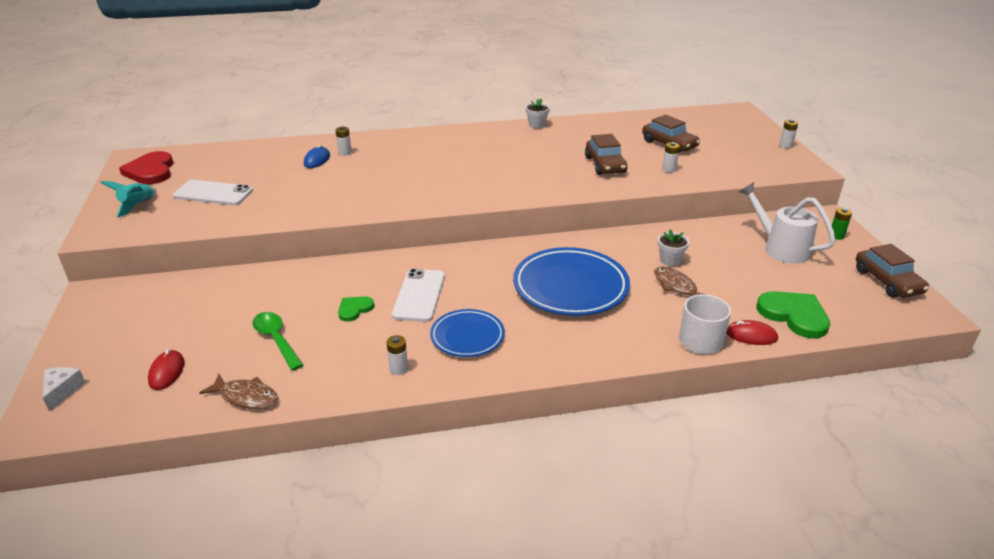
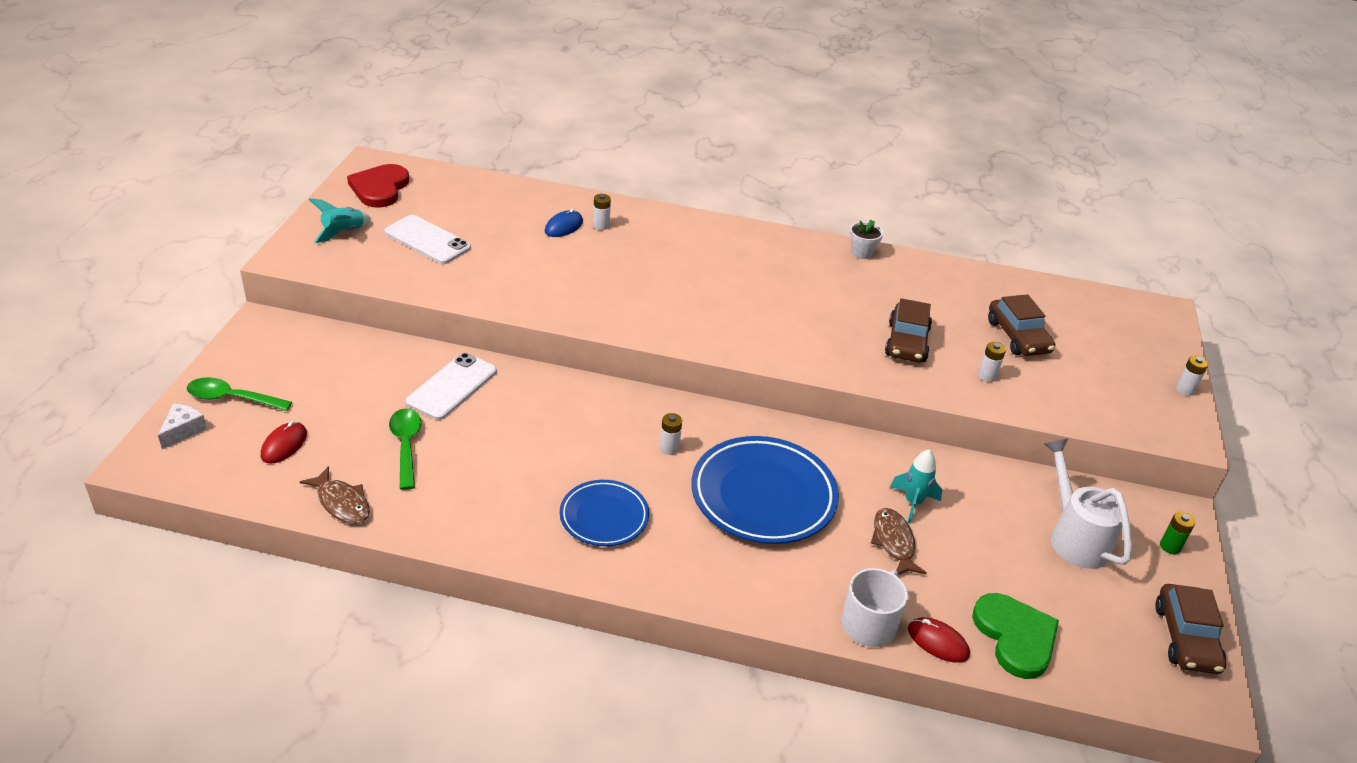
camera: 20 degrees right, 5 degrees up
green heart [338,296,374,322] -> none
white battery [387,335,408,375] -> white battery moved to [660,413,682,455]
white phone [392,269,445,322] -> white phone moved to [406,353,497,420]
white flower pot [658,229,689,266] -> turquoise rocket [890,450,942,524]
none -> green spoon [187,377,292,411]

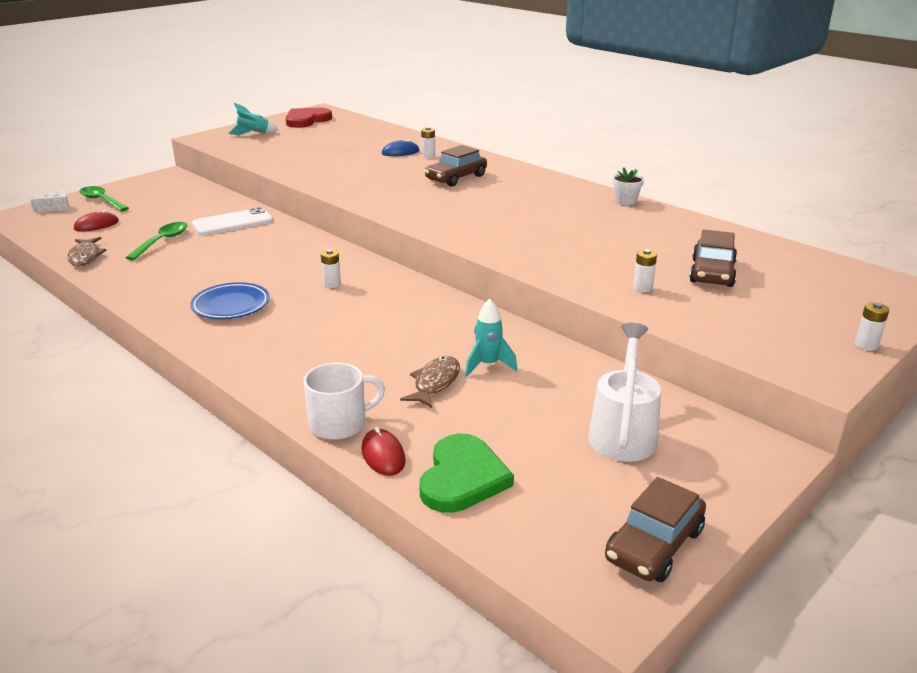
camera: 35 degrees right, 10 degrees down
white phone [384,215,471,264] -> none
blue plate [691,436,839,544] -> none
brown car [885,298,932,362] -> brown car moved to [425,145,487,186]
green battery [1160,512,1195,554] -> none

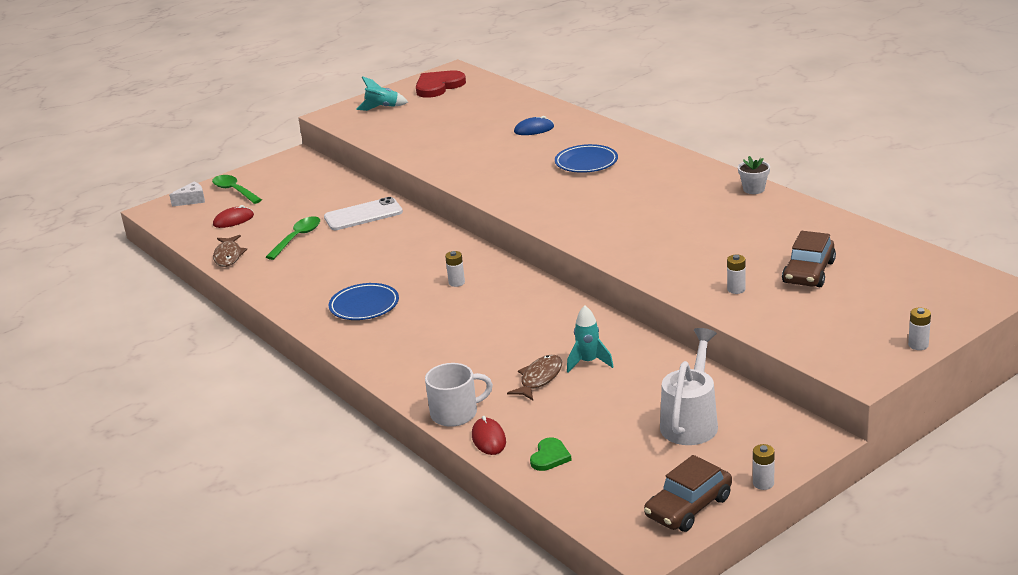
camera: 10 degrees right, 0 degrees up
green heart [419,434,514,513] -> green heart [530,437,572,471], size x0.55
white battery [421,127,435,158] -> white battery moved to [753,444,775,490]
brown car [425,145,487,186] -> blue plate [555,144,618,173]

